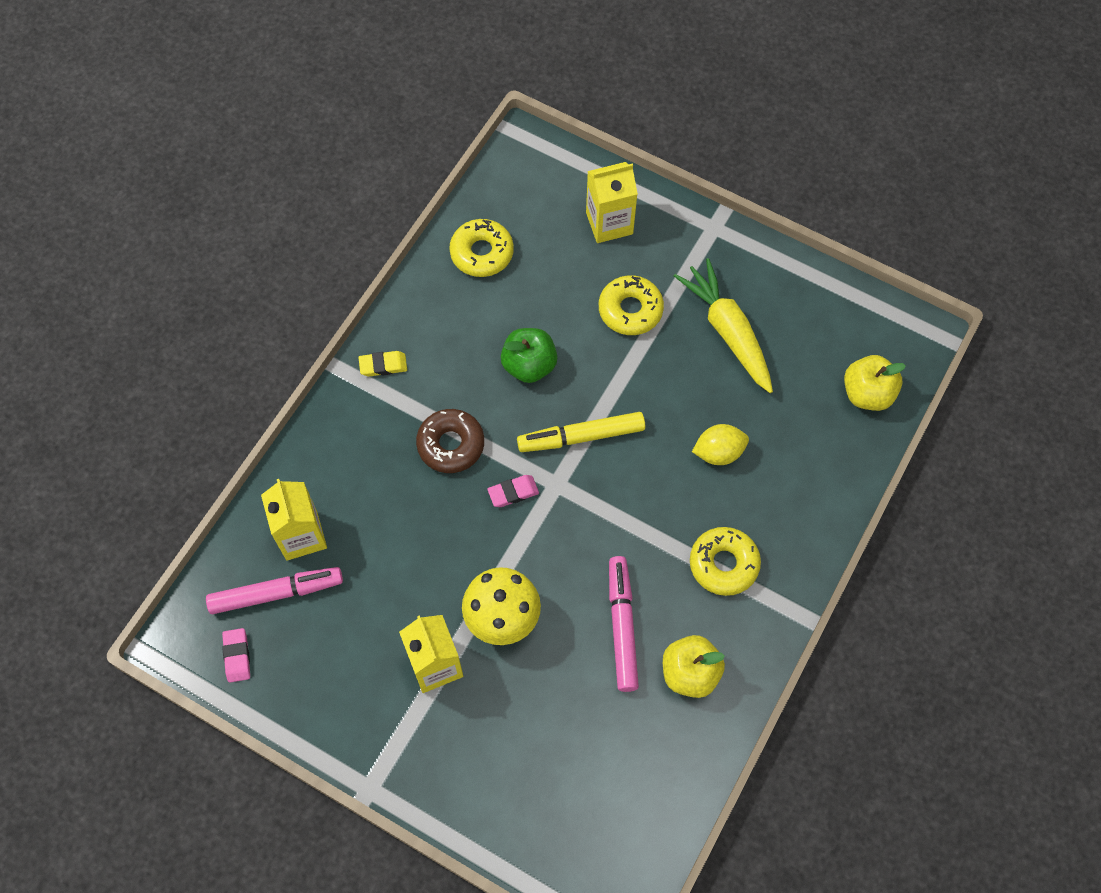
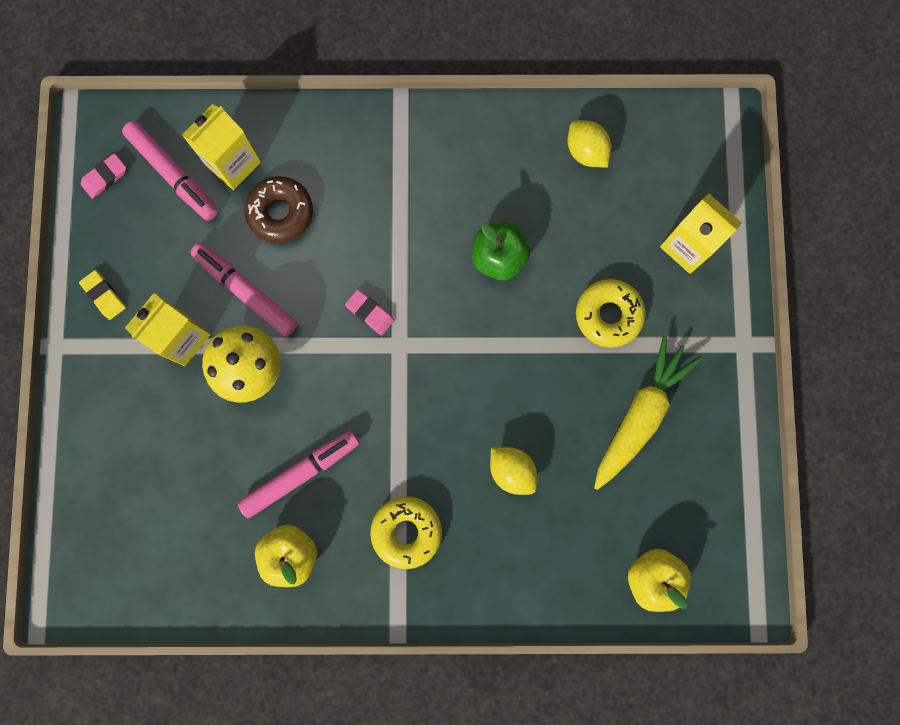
camera: 60 degrees right, 15 degrees up
yellow eraser [358,351,407,377] -> yellow eraser moved to [79,270,126,320]
brown donut [416,409,484,473] -> brown donut moved to [244,176,313,243]
yellow donut [449,219,514,277] -> yellow lemon [568,120,611,167]
yellow marker [517,412,645,452] -> none
none -> pink marker [190,243,297,337]

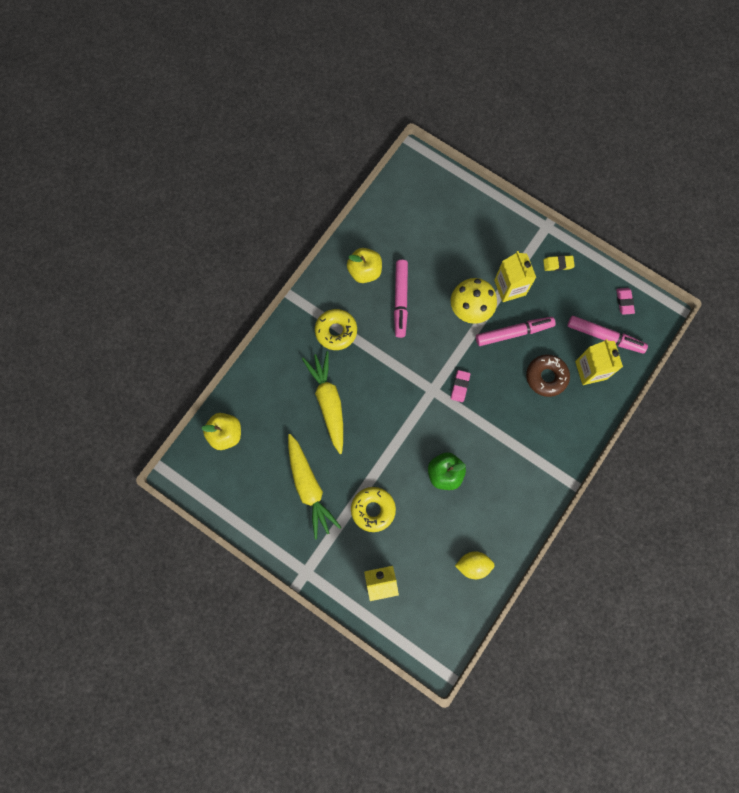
camera: 125 degrees right, 5 degrees down
pink marker [122,121,218,221] -> pink marker turned 150 degrees counterclockwise [567,316,648,354]
pink eraser [345,289,394,335] -> pink eraser turned 60 degrees counterclockwise [451,370,470,402]
yellow lemon [490,447,537,495] -> yellow carrot [302,351,343,454]

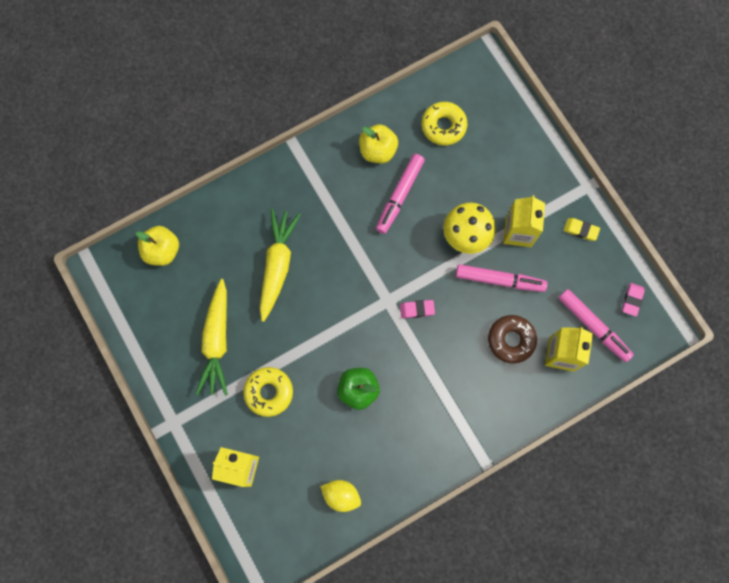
camera: 25 degrees right, 0 degrees up
yellow donut [315,309,357,350] -> yellow donut moved to [422,102,467,145]
pink eraser [451,370,470,402] -> pink eraser turned 45 degrees clockwise [400,300,435,318]

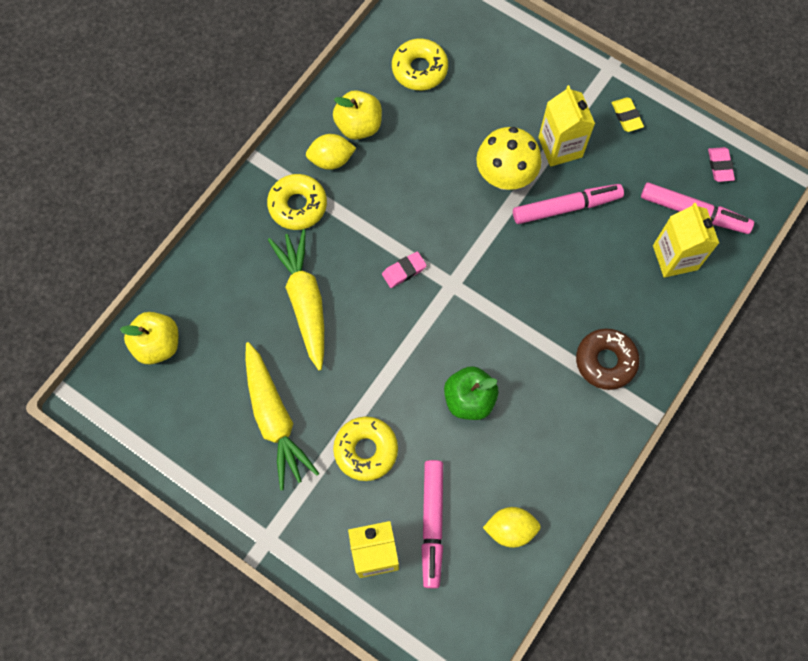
camera: 25 degrees left, 5 degrees down
pink marker [376,154,425,234] -> pink marker moved to [421,460,443,588]
pink eraser [400,300,435,318] -> pink eraser moved to [382,251,427,288]
brown donut [488,315,537,364] -> brown donut moved to [576,328,640,390]
yellow eraser [564,218,600,241] -> yellow eraser turned 75 degrees clockwise [612,97,644,132]
none -> yellow donut [267,174,327,230]
none -> yellow lemon [306,134,356,170]

